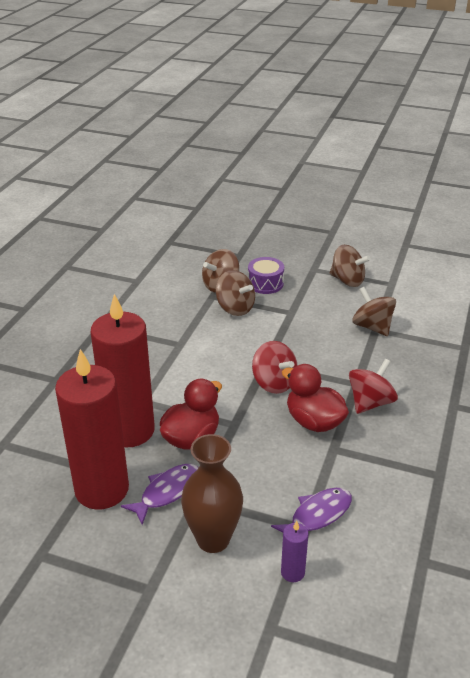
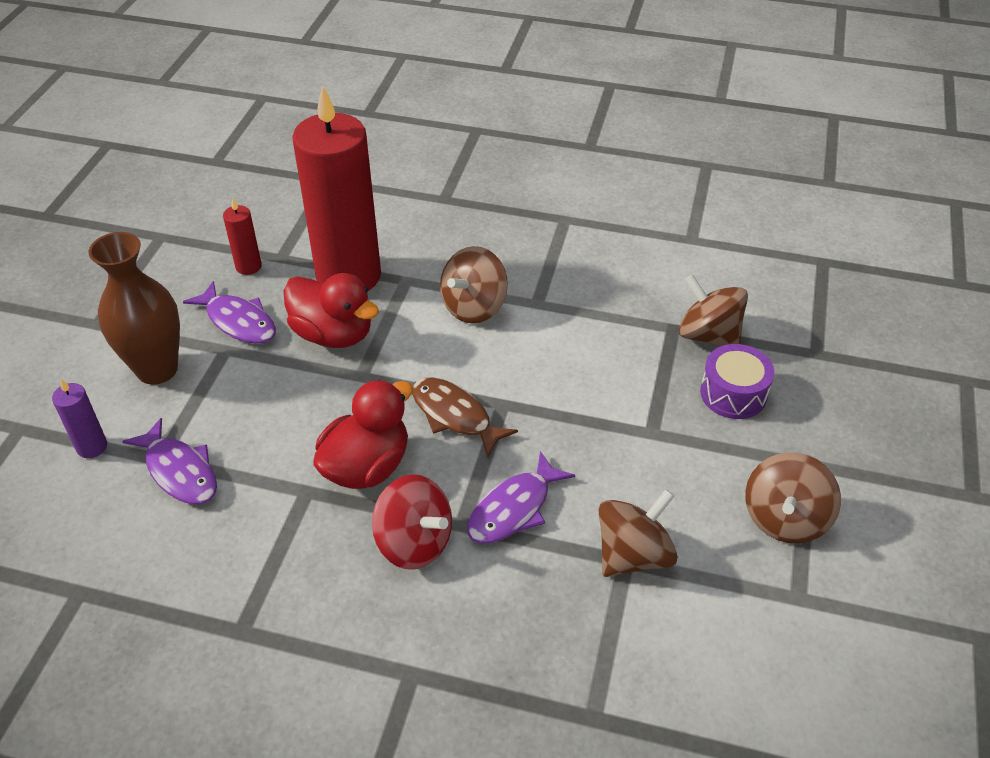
camera: 85 degrees right, 10 degrees up
red candle [55,349,129,509] -> red candle [223,198,262,275], size x0.40
brown spinning top [216,270,255,316] -> brown spinning top moved to [440,246,508,324]
red spinning top [252,341,298,394] -> brown fish [412,378,518,457]
none -> purple fish [467,451,575,544]

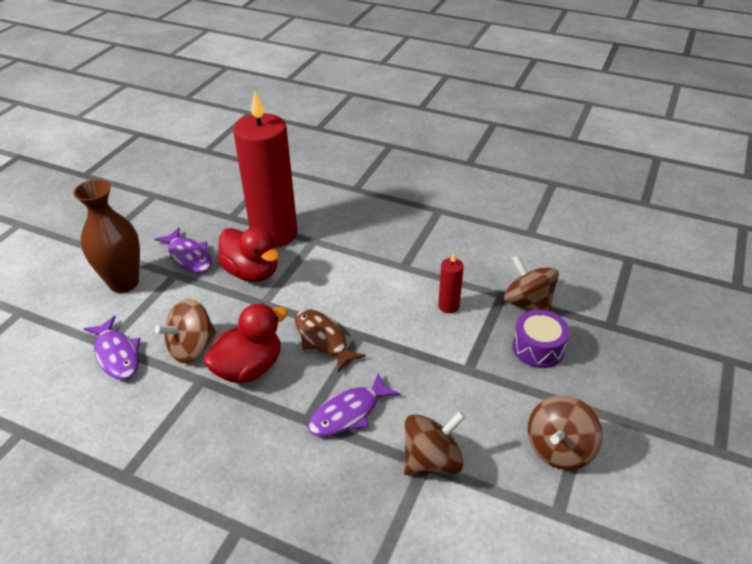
camera: 10 degrees right, 5 degrees down
purple candle [52,379,107,458] -> none
red candle [223,198,262,275] -> red candle moved to [438,252,464,313]
red spinning top [372,474,452,570] -> none
brown spinning top [440,246,508,324] -> brown spinning top moved to [155,299,217,363]

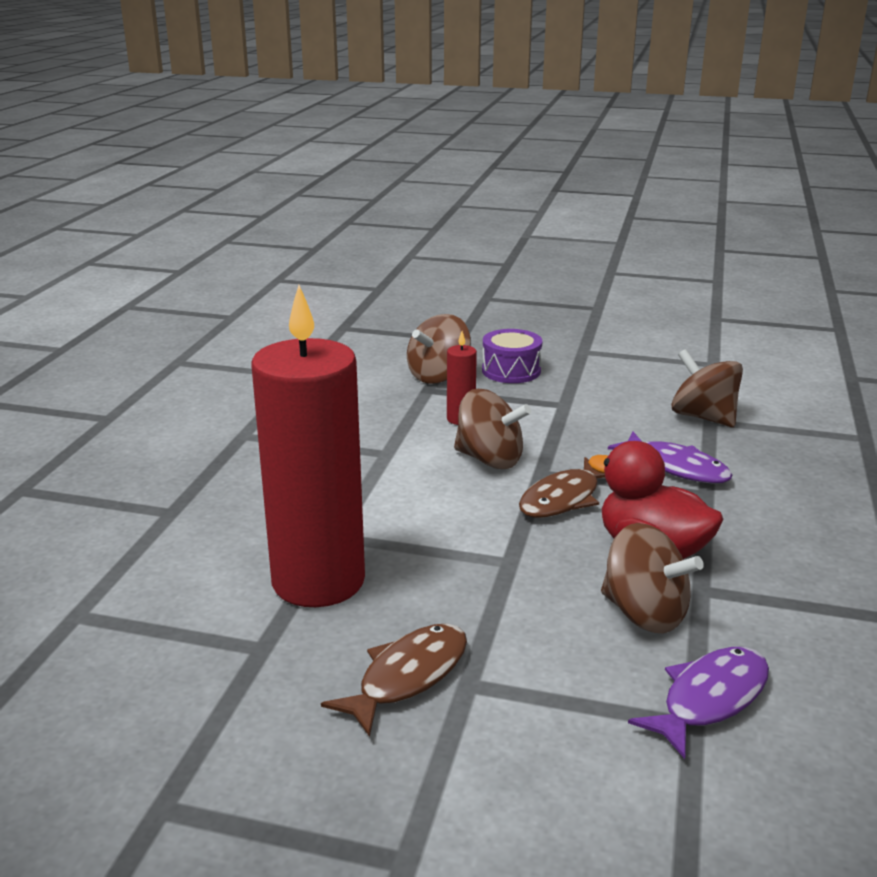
camera: 100 degrees left, 15 degrees down
brown vase [73,179,140,293] -> none
purple fish [155,227,212,273] -> brown fish [321,624,467,737]
red duck [218,227,279,282] -> none
brown spinning top [528,395,603,470] -> brown spinning top moved to [454,389,531,469]

